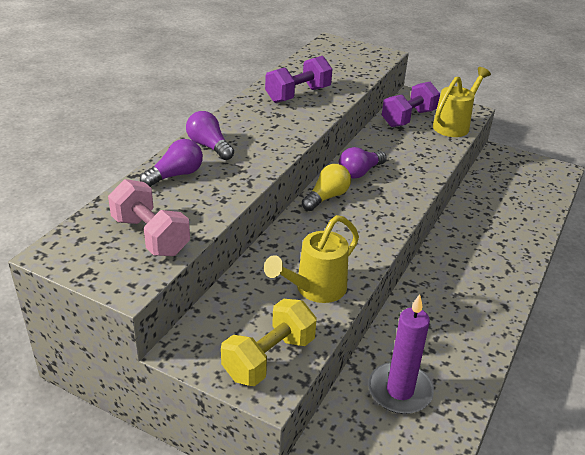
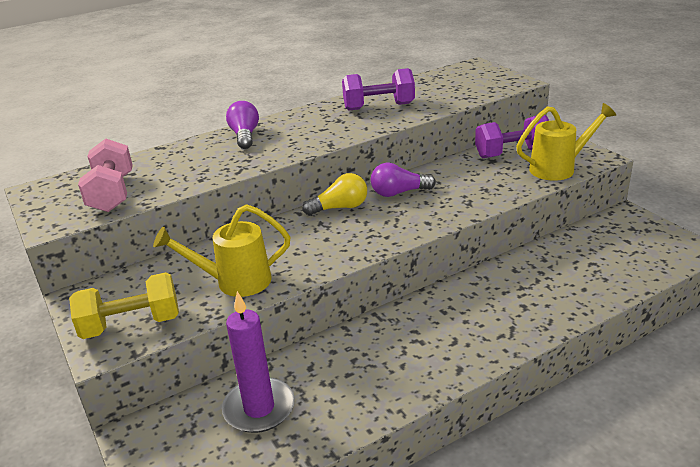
camera: 35 degrees right, 5 degrees down
purple light bulb [140,139,203,187] -> none

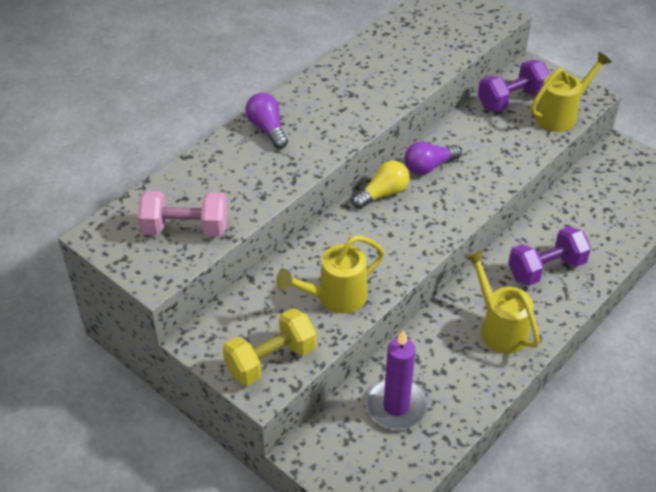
camera: 20 degrees left, 15 degrees up
pink dumbbell [78,138,133,212] -> pink dumbbell turned 60 degrees counterclockwise [138,191,227,237]
purple dumbbell [342,68,415,111] -> purple dumbbell moved to [508,226,591,286]
none -> yellow watering can [465,250,540,354]

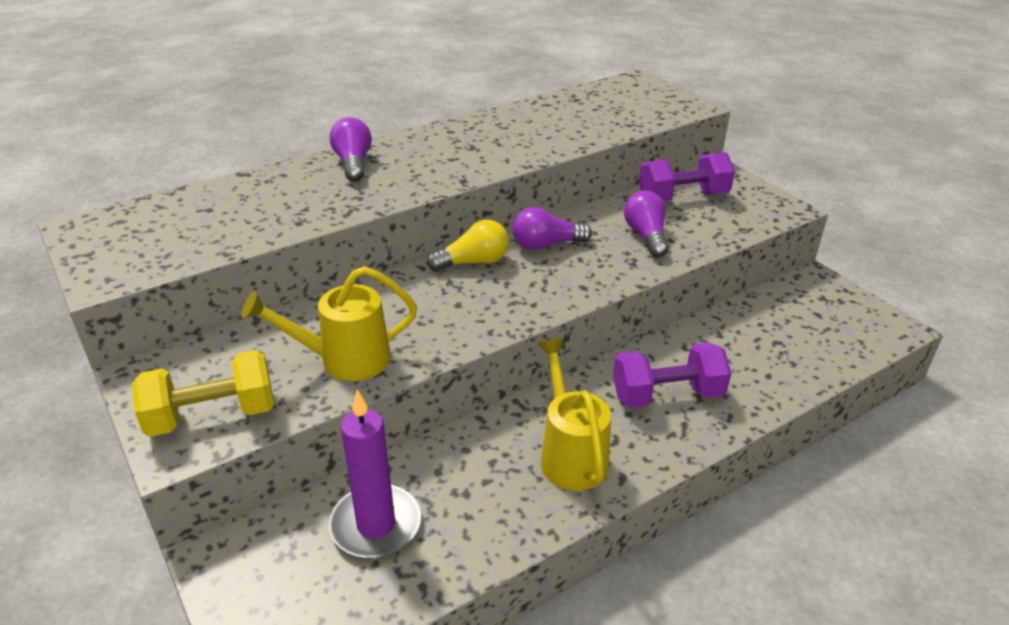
camera: 15 degrees right, 10 degrees down
pink dumbbell [138,191,227,237] -> none
yellow watering can [531,52,612,132] -> none
none -> purple light bulb [624,191,668,257]

